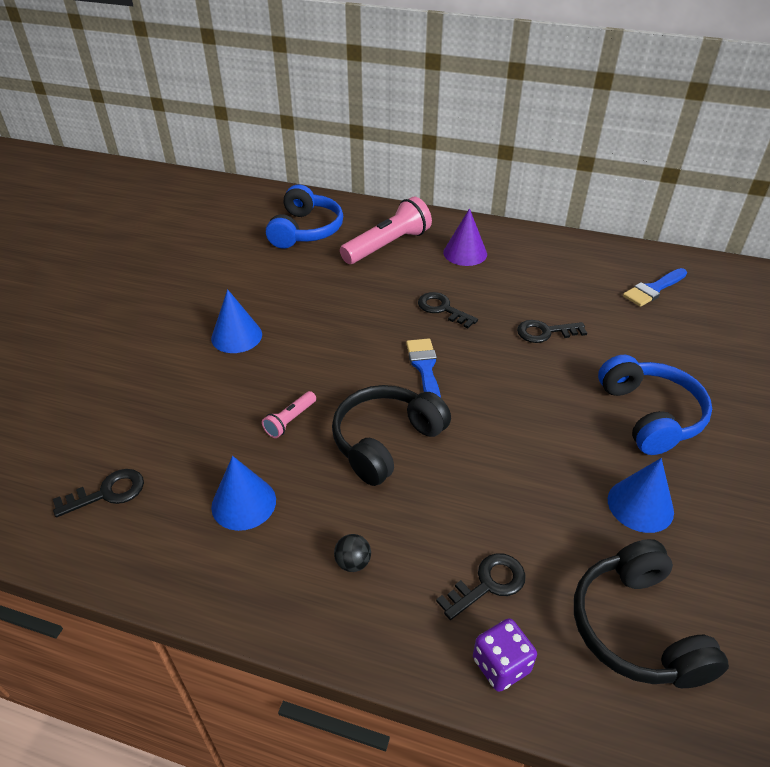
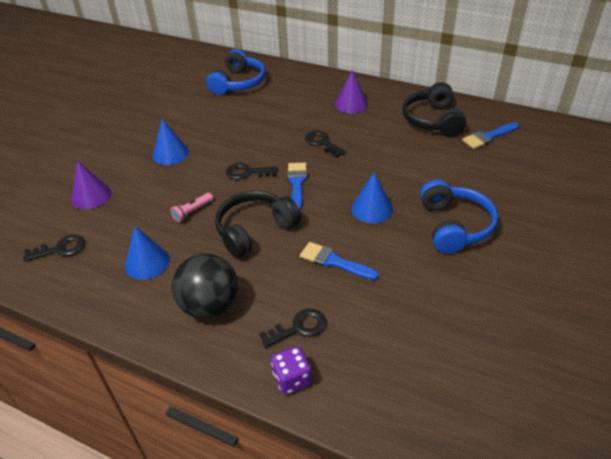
camera: 10 degrees right, 0 degrees up
black ball [334,534,371,572] -> black ball [172,253,238,319], size x2.47
pink flashlight [340,197,432,264] -> none
black key [517,320,587,343] -> black key moved to [226,163,278,180]
black headphones [574,539,729,688] -> black headphones moved to [402,82,466,136]
blue cone [608,458,674,533] -> blue cone moved to [351,172,393,223]
none -> purple cone [71,160,111,209]
none -> blue brush [300,242,379,280]

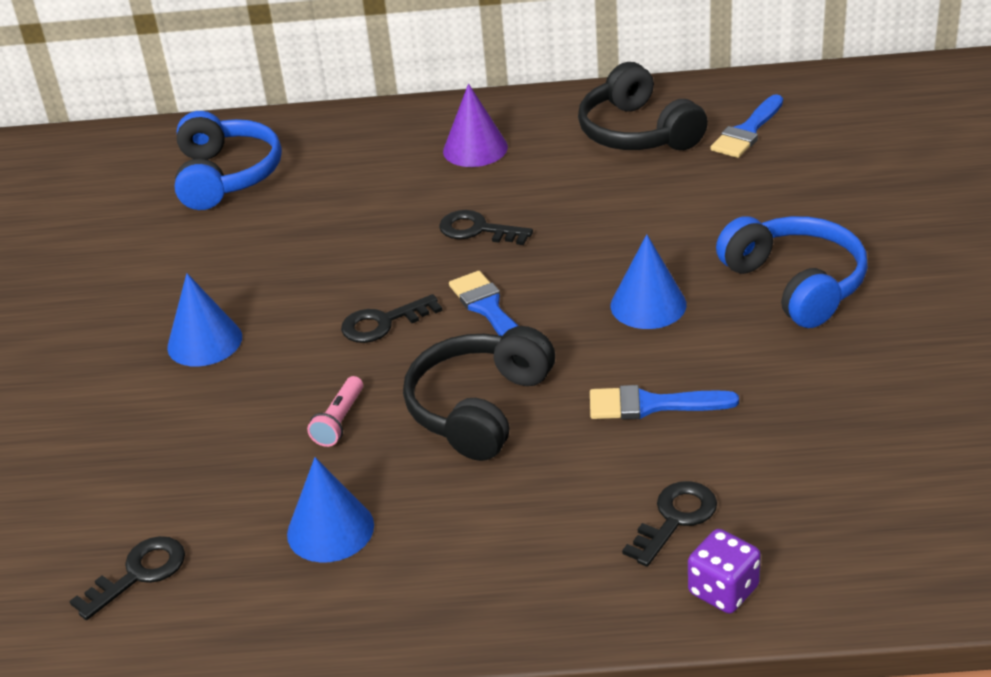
camera: 25 degrees left, 5 degrees down
purple cone [71,160,111,209] -> none
black ball [172,253,238,319] -> none

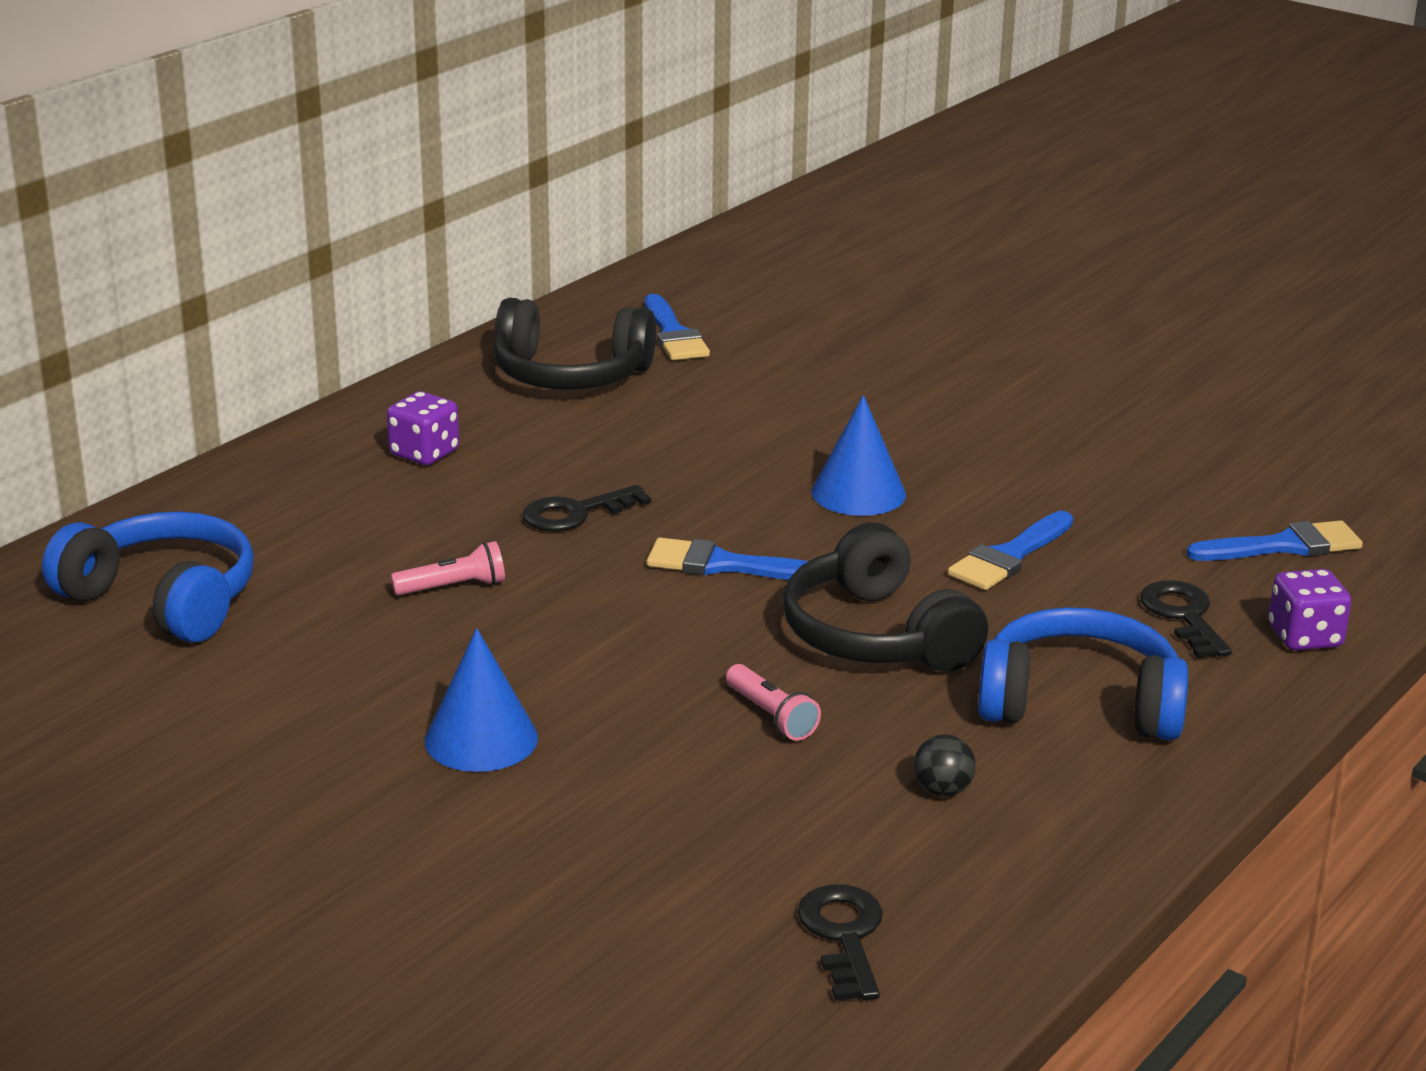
camera: 55 degrees left, 10 degrees down
blue cone [287,457,374,563] -> black ball [914,735,976,797]
black key [341,294,442,343] -> none
purple cone [443,84,508,167] -> purple dice [387,391,459,465]
blue headphones [716,216,868,328] -> blue headphones moved to [978,607,1188,740]
none -> pink flashlight [391,541,505,596]
none -> blue brush [1186,520,1363,561]

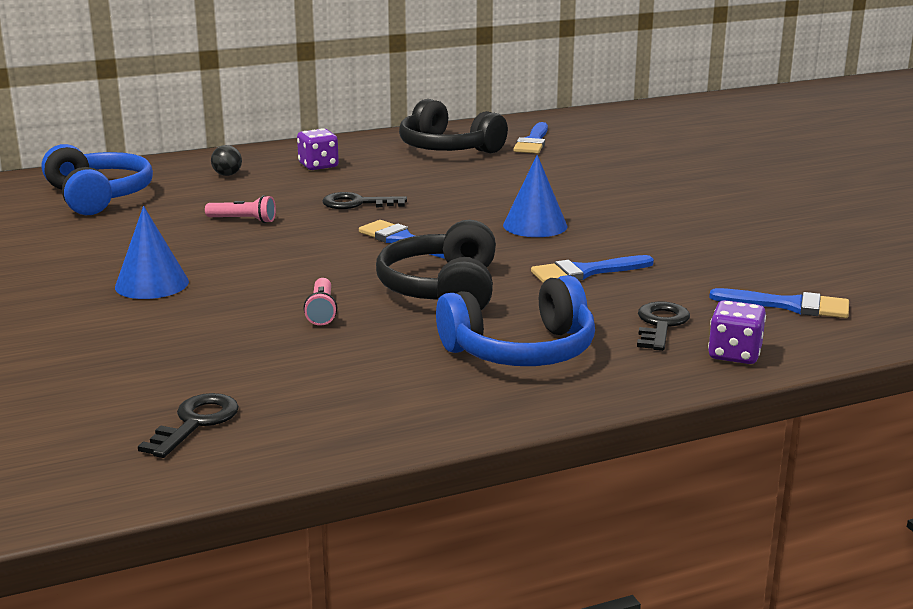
camera: 30 degrees right, 5 degrees down
black ball [914,735,976,797] -> black ball moved to [211,145,242,176]
blue headphones [978,607,1188,740] -> blue headphones turned 120 degrees clockwise [436,275,595,366]

